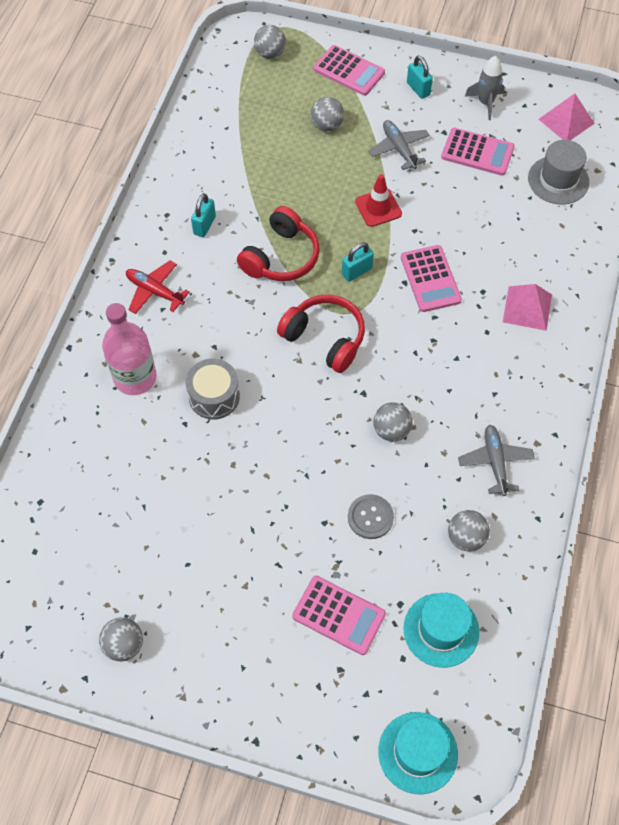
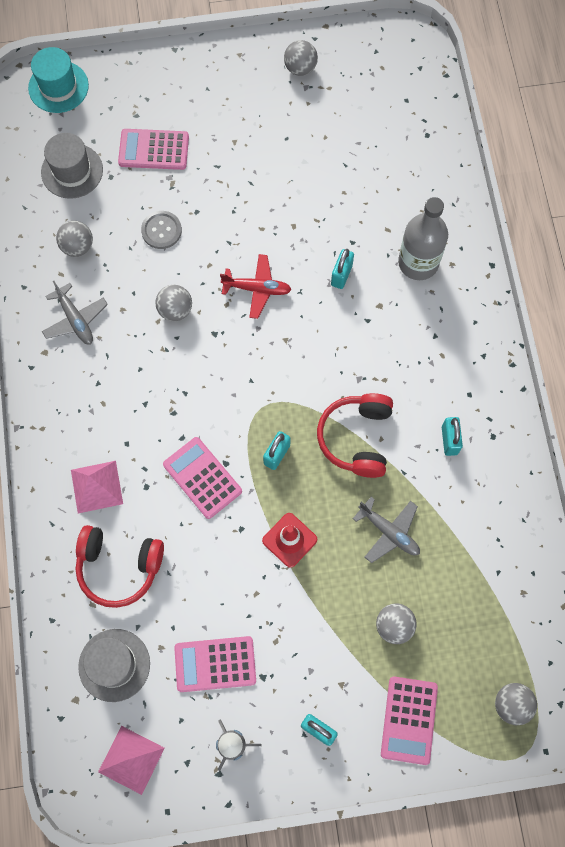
camera: 155 degrees right, 10 degrees up
pink bottle [102,303,157,395] -> grey bottle [398,197,448,280]
red plane [126,261,190,314] -> red plane moved to [220,254,292,319]
grey drum [186,359,240,419] -> turquoise padlock [331,249,354,289]
red headphones [277,295,365,373] -> red headphones moved to [76,525,164,608]
pink calculator [314,45,385,96] -> pink calculator turned 90 degrees counterclockwise [381,676,438,765]
grey plane [368,120,430,170] -> grey plane moved to [353,497,420,563]
turquoise hat [403,593,479,668] -> grey hat [41,133,103,199]

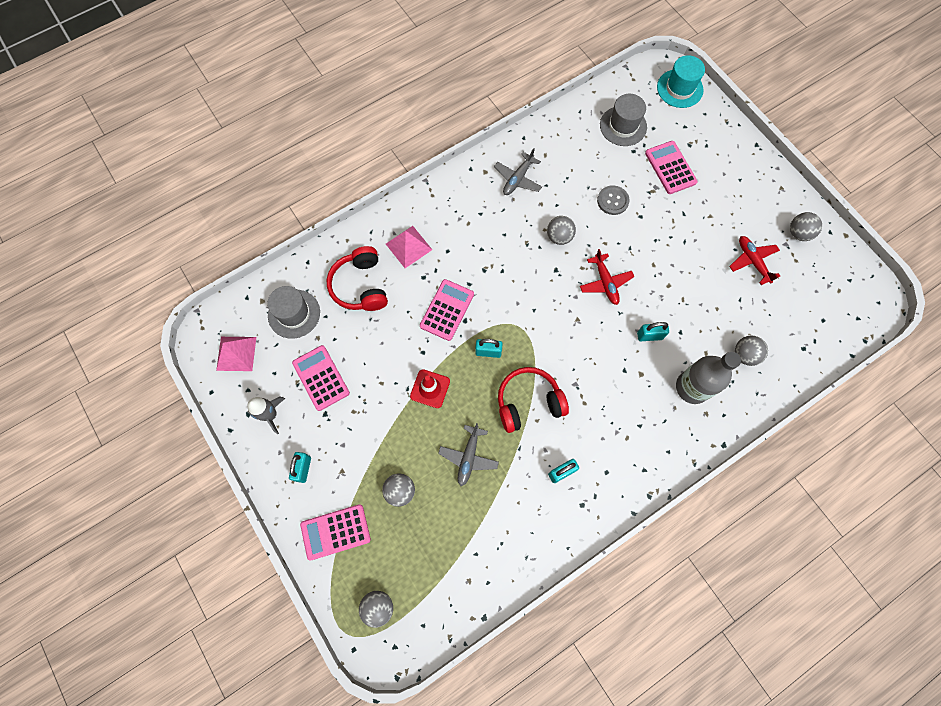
camera: 65 degrees right, 0 degrees up
grey ball [56,220,93,257] -> grey ball moved to [735,336,768,366]
none -> red plane [729,236,780,285]

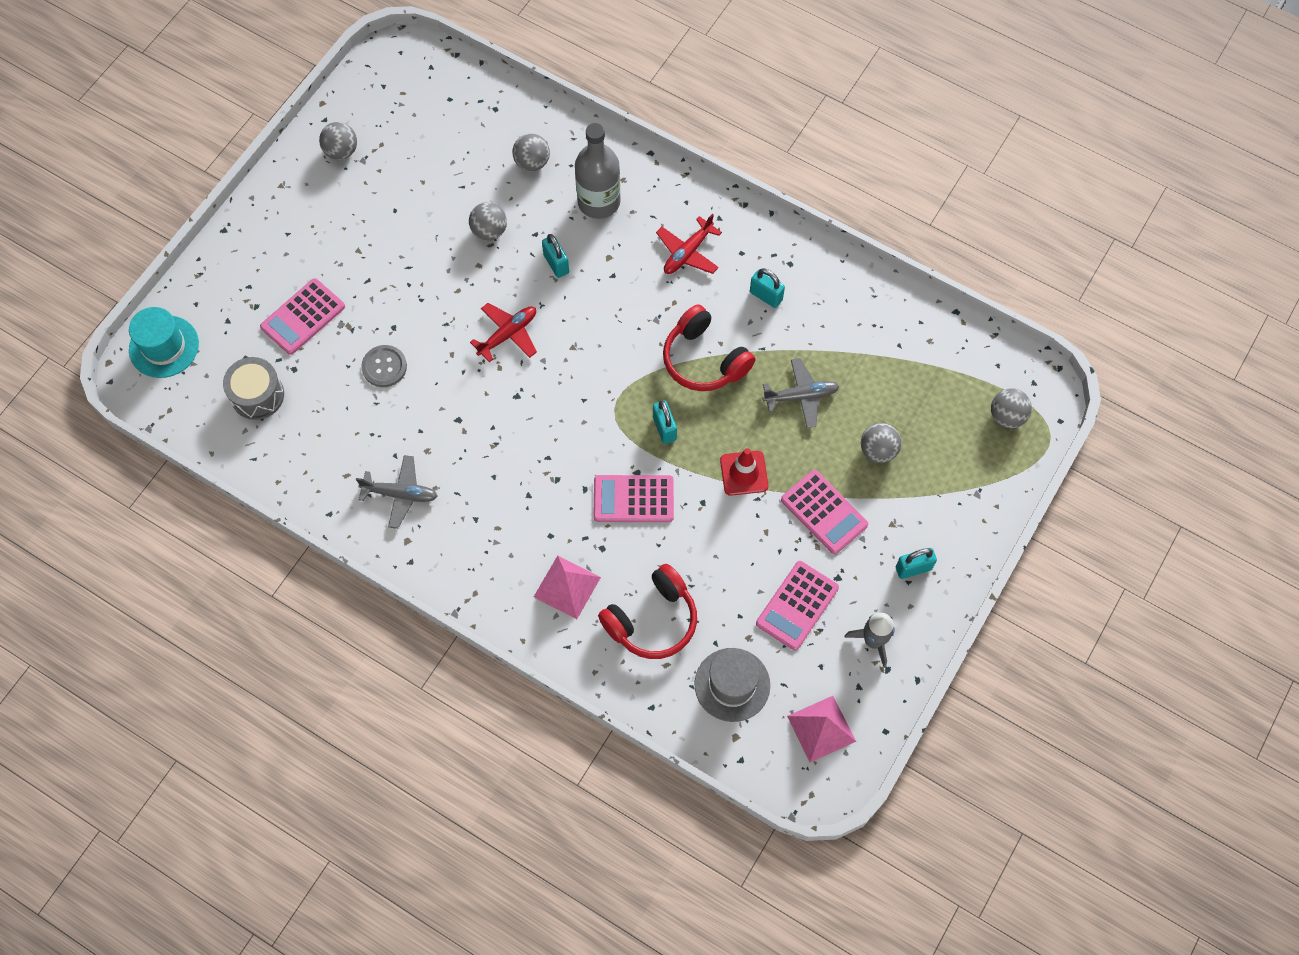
camera: 115 degrees left, 5 degrees down
pink calculator [300,504,371,560] -> pink calculator moved to [781,470,868,554]
grey ball [547,216,576,245] -> grey ball moved to [469,202,507,241]
grey hat [600,94,647,146] -> grey drum [223,357,284,420]
red plane [729,236,780,285] -> red plane moved to [656,214,722,274]

